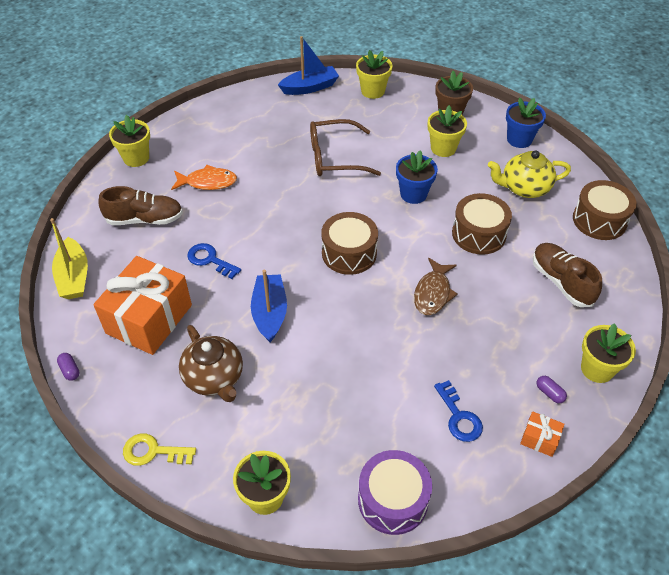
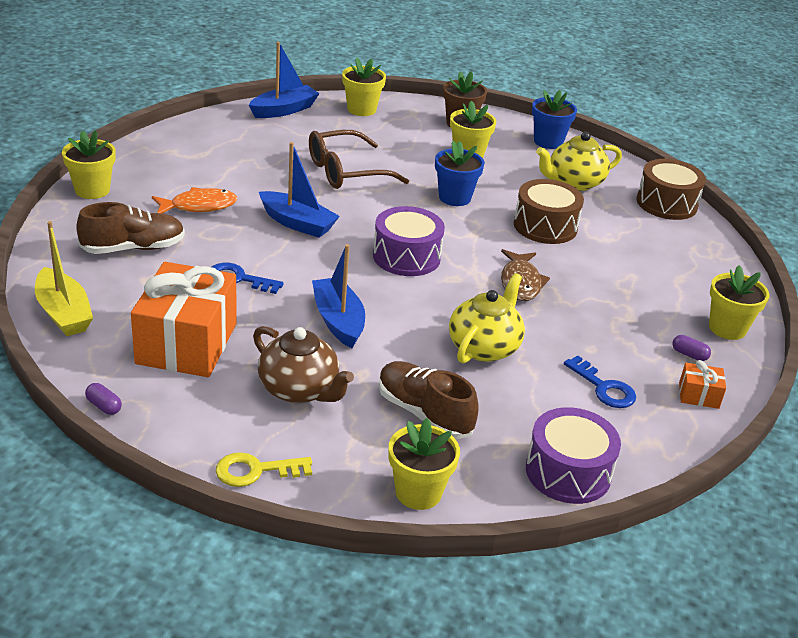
camera: 20 degrees left, 15 degrees down
brown drum [321,212,378,275] -> purple drum [373,206,445,276]
brown shoe [533,243,602,307] -> brown shoe moved to [379,361,479,439]
none -> blue boat [259,142,340,238]
none -> yellow teapot [449,273,525,363]

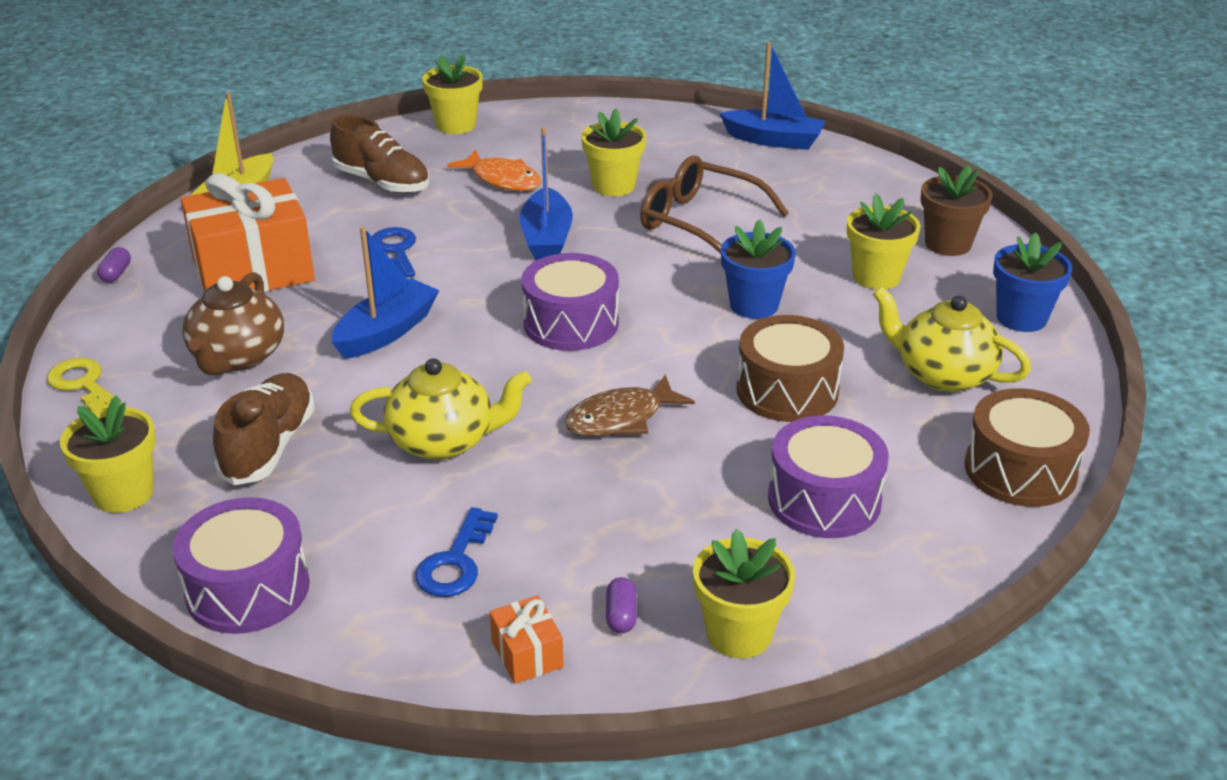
camera: 60 degrees right, 0 degrees up
yellow flower pot [342,57,386,116] -> yellow flower pot moved to [581,108,647,196]
none -> purple drum [768,416,889,538]

